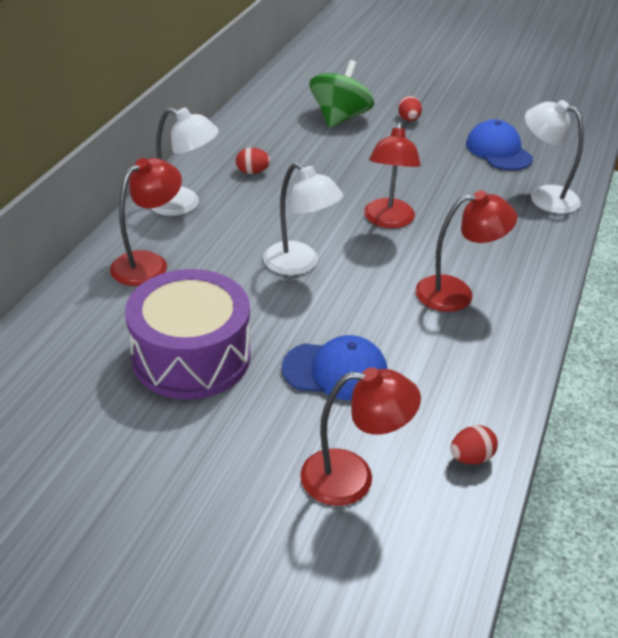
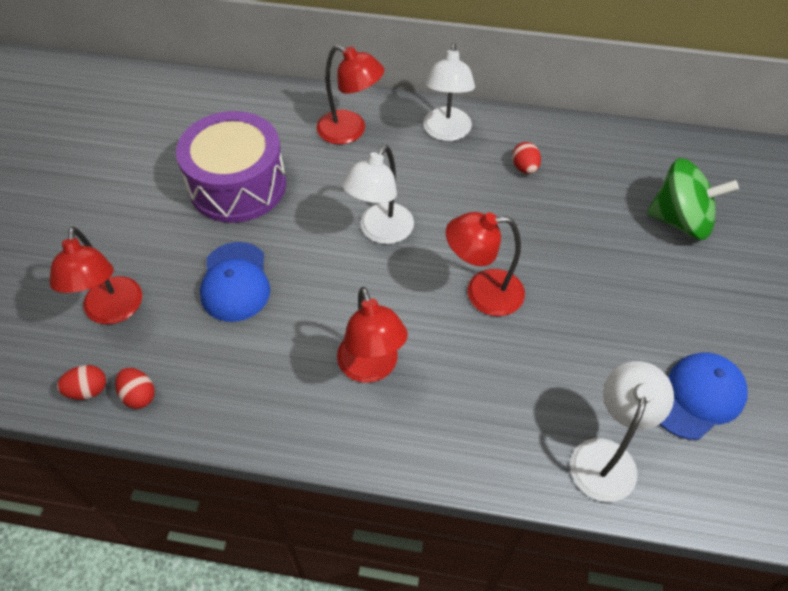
camera: 80 degrees right, 15 degrees up
red egg [398,96,422,121] -> red egg moved to [57,365,106,400]

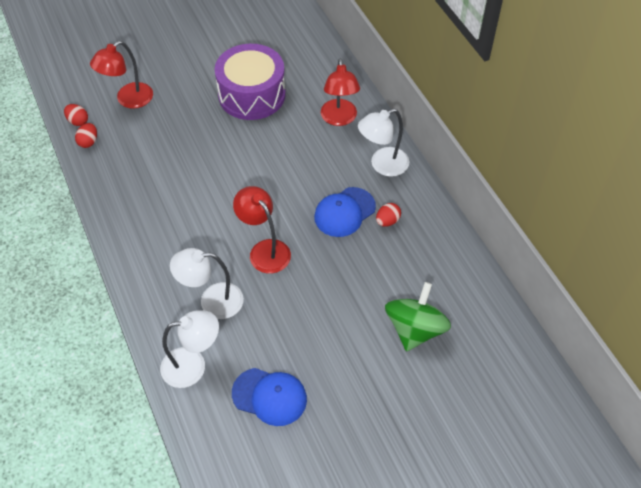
camera: 55 degrees right, 0 degrees up
blue cap [200,242,270,322] -> blue cap moved to [314,187,376,237]
red lamp [337,287,408,383] -> none
white lamp [342,145,414,244] -> white lamp moved to [170,248,244,319]
green spinning top [647,158,739,240] -> green spinning top turned 135 degrees counterclockwise [385,282,451,351]

